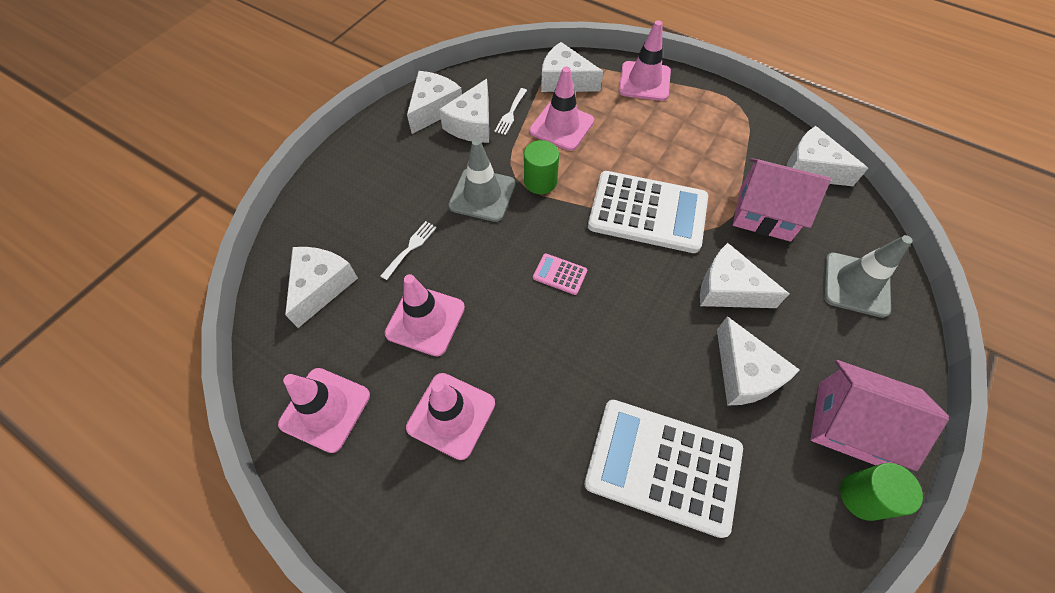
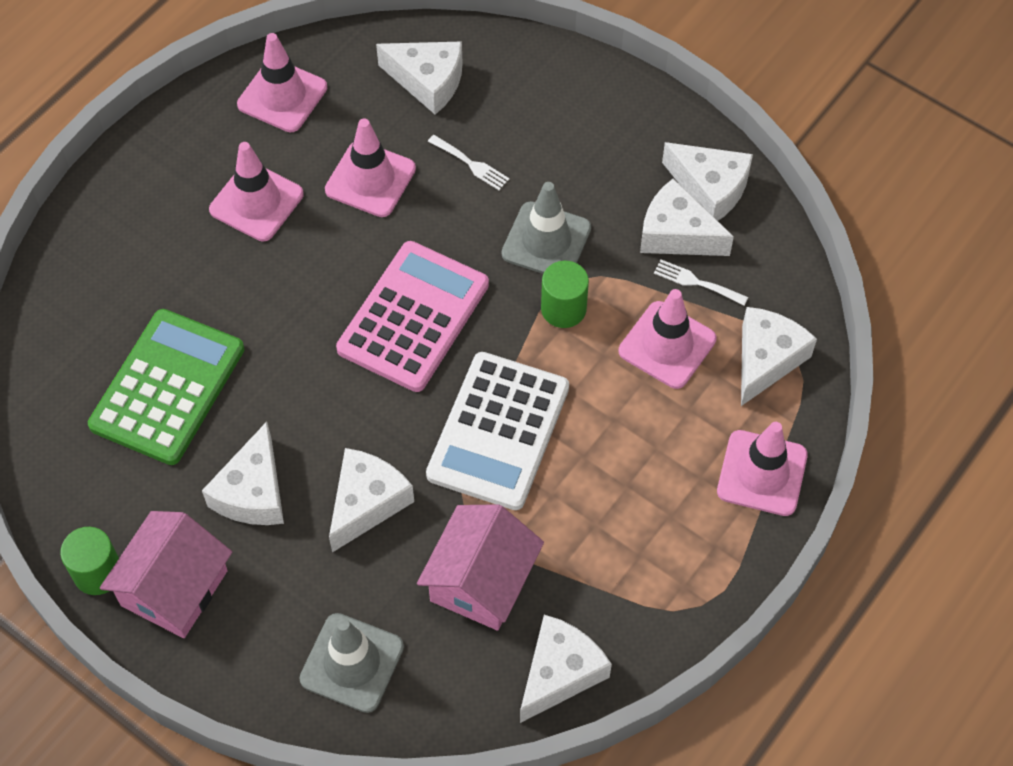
camera: 95 degrees right, 0 degrees up
pink calculator [533,253,587,295] -> pink calculator [336,241,489,392], size x2.47
white calculator [584,400,743,538] -> green calculator [88,309,244,465]
white cheese [717,316,800,406] -> white cheese turned 60 degrees counterclockwise [202,422,284,525]

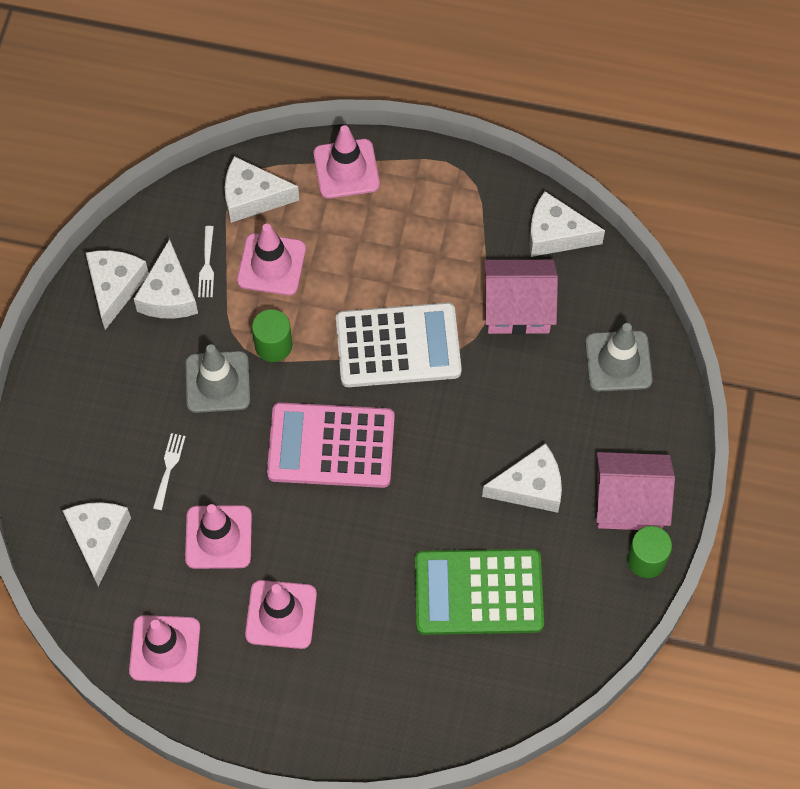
camera: 115 degrees left, 5 degrees up
white cheese [329,448,414,553] -> none

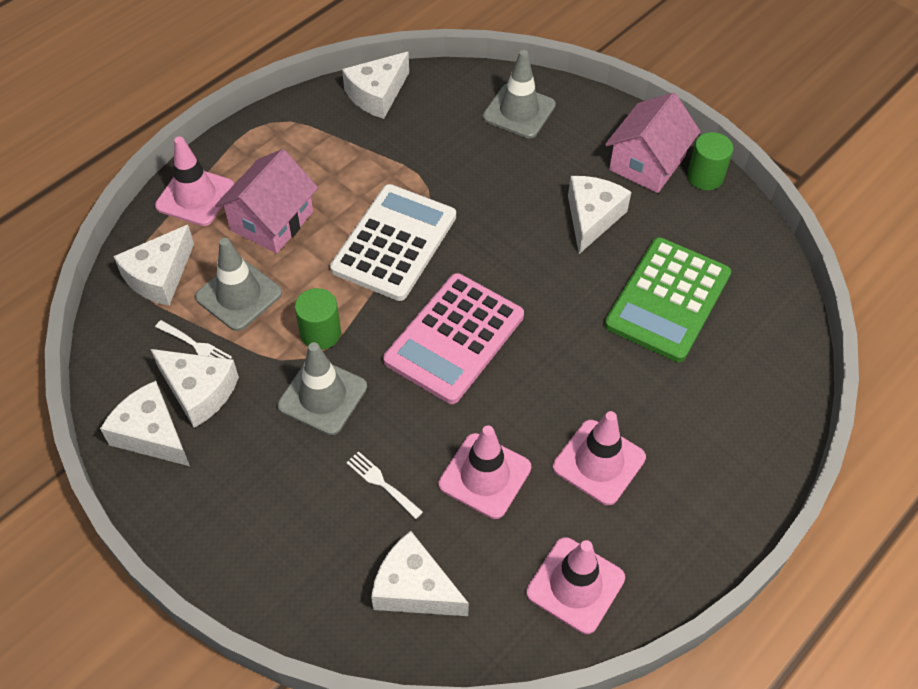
camera: 60 degrees left, 10 degrees down
pink traffic cone [237,223,306,295] -> grey traffic cone [195,238,282,331]
pink house [484,260,558,335] -> pink house moved to [215,149,318,253]

